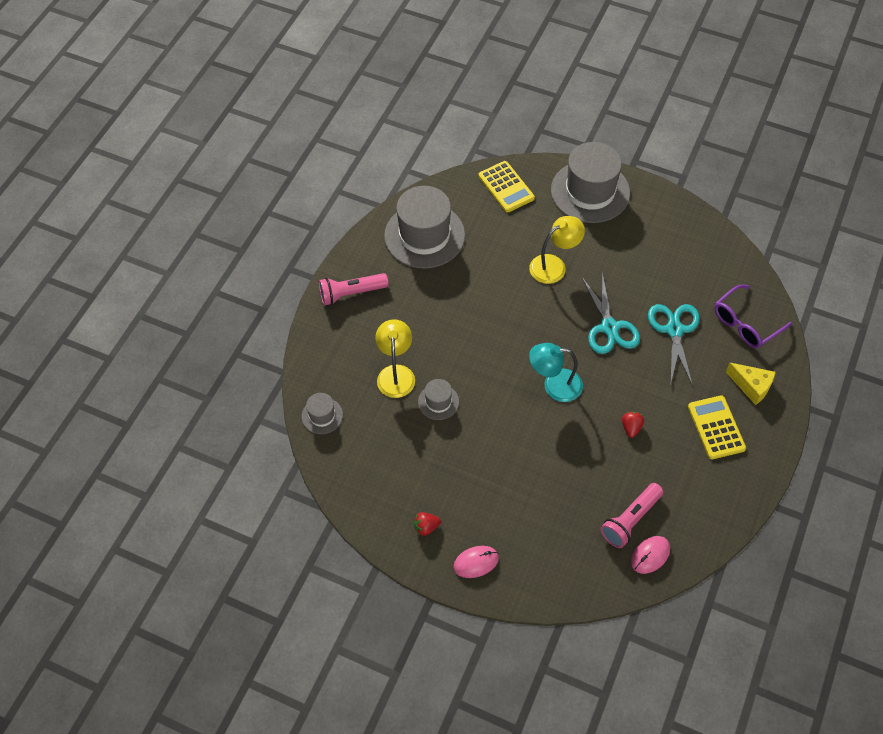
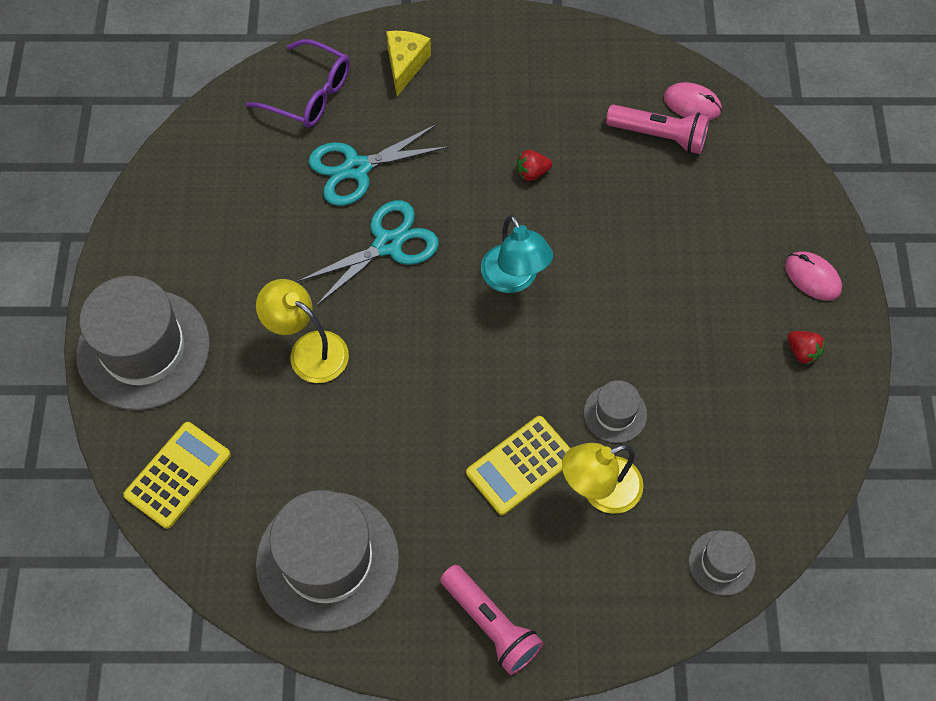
camera: 115 degrees left, 5 degrees up
yellow calculator [688,395,746,459] -> yellow calculator moved to [466,416,570,515]

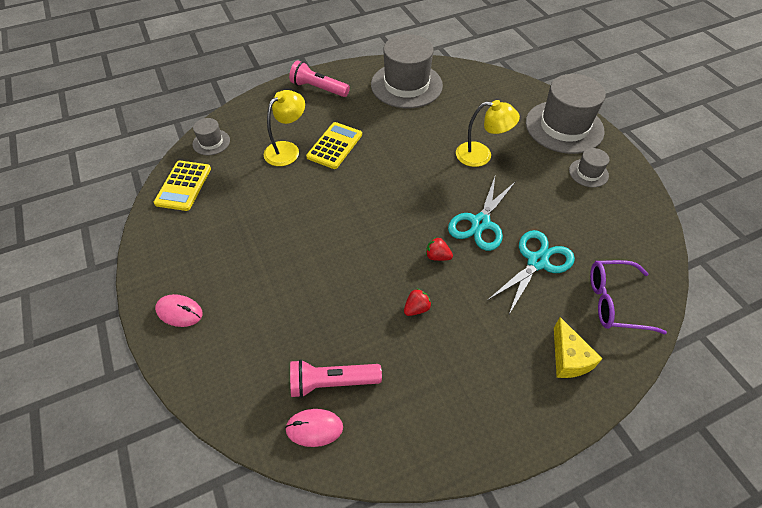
camera: 155 degrees right, 10 degrees down
yellow calculator [123,422,231,529] -> yellow calculator moved to [154,161,211,211]
turquoise lamp [481,215,553,293] -> none
grey hat [584,380,647,443] -> grey hat moved to [569,148,610,187]
red strawberry [788,331,825,365] -> red strawberry moved to [426,237,453,261]

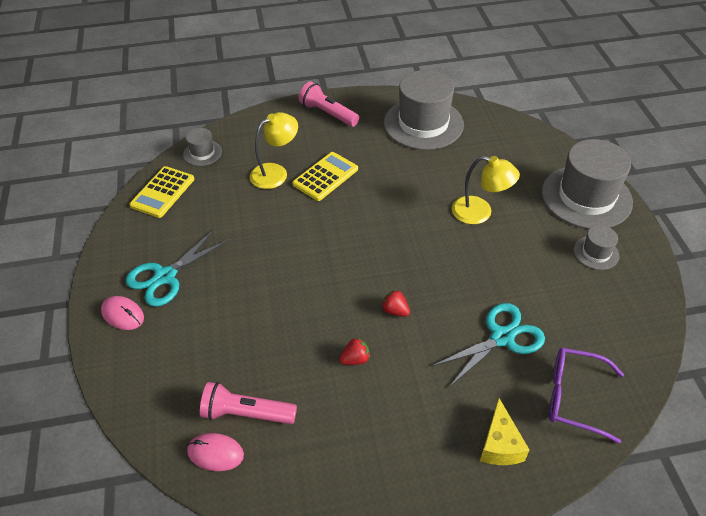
camera: 15 degrees right, 5 degrees down
turquoise scissors [448,177,516,251] -> turquoise scissors moved to [125,229,229,307]

